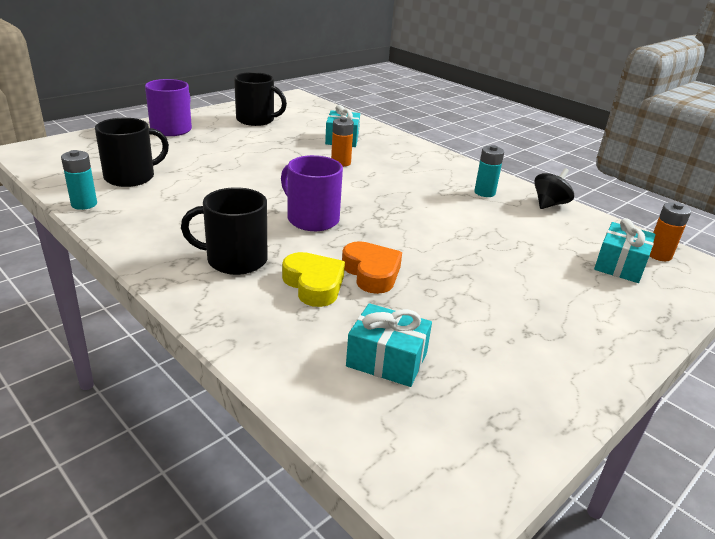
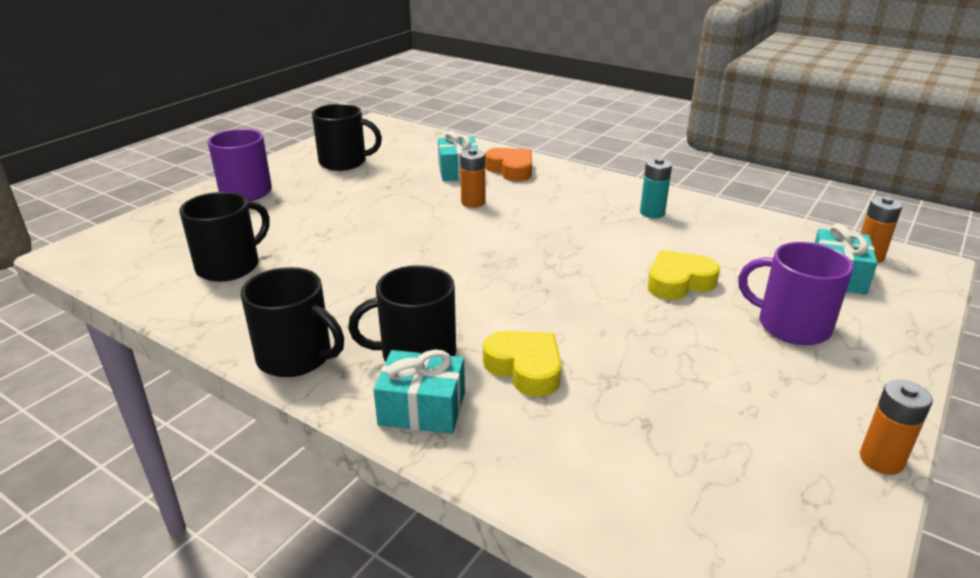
camera: 10 degrees left, 0 degrees up
turquoise battery [61,150,97,210] -> none
purple mug [281,155,343,231] -> purple mug moved to [738,242,853,345]
orange heart [342,241,402,294] -> orange heart moved to [485,148,532,181]
turquoise gift [346,303,432,387] -> turquoise gift moved to [373,350,465,434]
black spinning top [534,168,574,209] -> none
none -> black mug [241,267,344,377]
none -> yellow heart [648,250,720,300]
none -> orange battery [860,380,933,475]

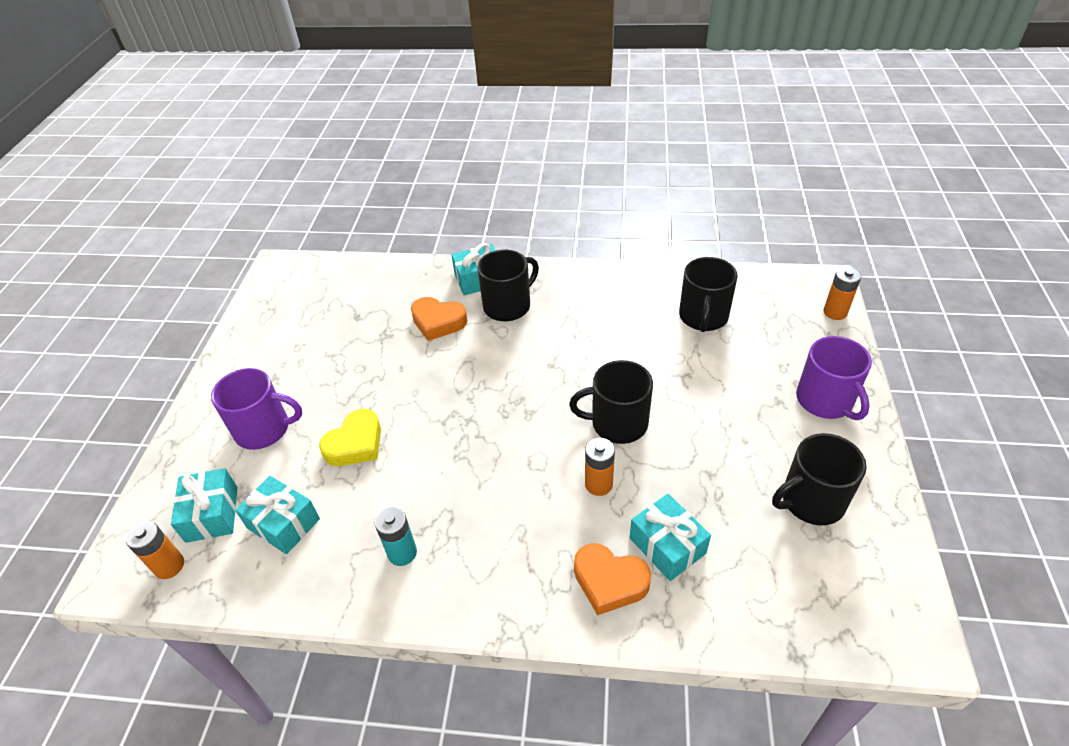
camera: 155 degrees right, 15 degrees up
black mug [241,267,344,377] -> black mug moved to [569,360,653,444]
yellow heart [483,331,561,397] -> orange heart [411,297,468,341]
orange battery [860,380,933,475] -> orange battery moved to [824,267,861,320]
none -> turquoise gift [235,476,320,554]

